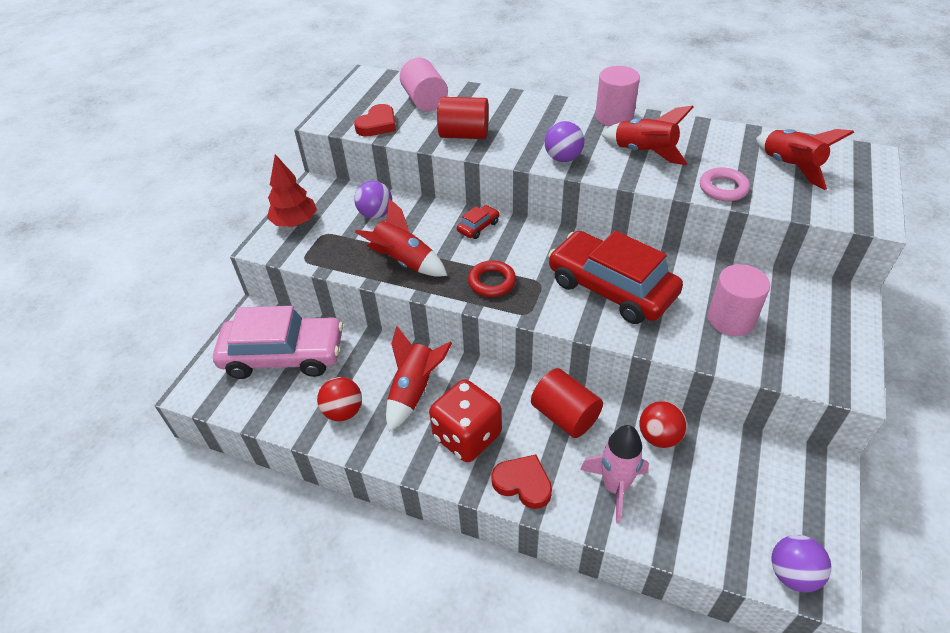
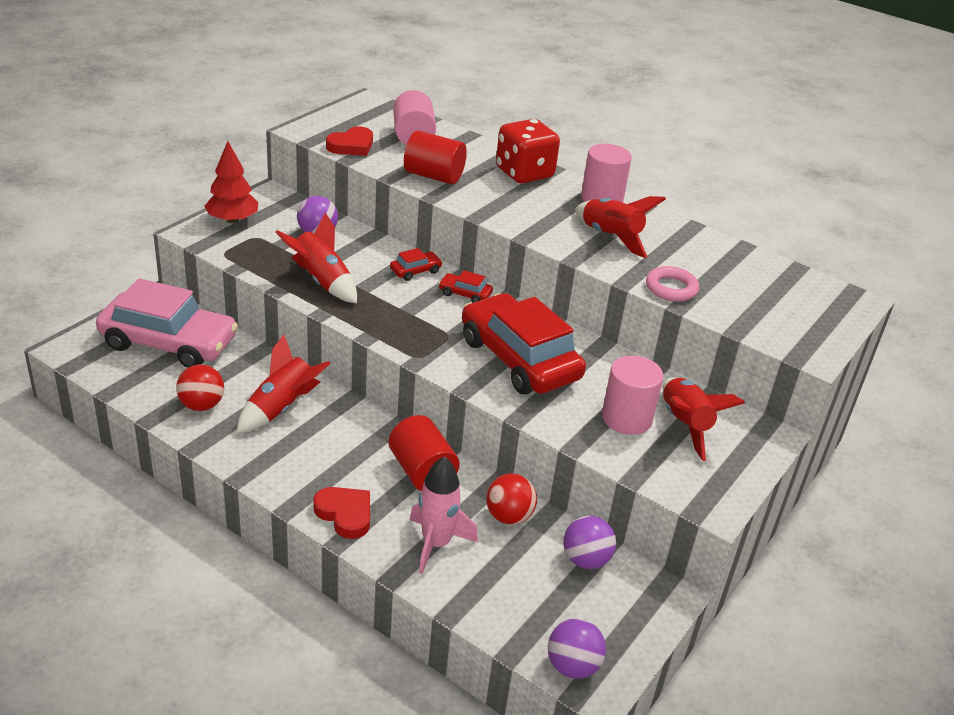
camera: 10 degrees right, 10 degrees down
red dice [429,379,502,462] -> red dice moved to [496,119,560,183]
red ring [468,260,516,297] -> none
purple ball [545,121,584,162] -> purple ball moved to [563,516,616,569]
red rocket [756,129,854,190] -> red rocket moved to [663,377,745,461]
none -> red car [438,270,493,303]

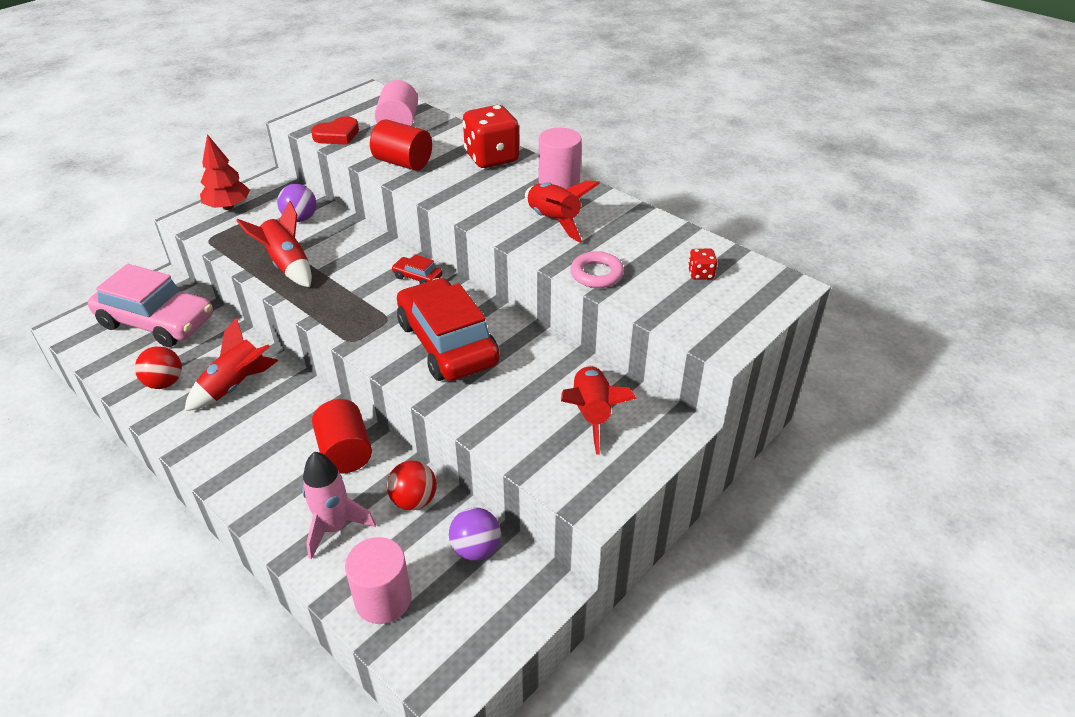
camera: 10 degrees right, 5 degrees up
red heart [313,487,370,539] -> none
red car [390,248,443,281] -> none
purple ball [548,618,606,679] -> none
pink cylinder [602,355,664,435] -> pink cylinder moved to [345,537,412,624]
none -> red dice [688,248,717,280]

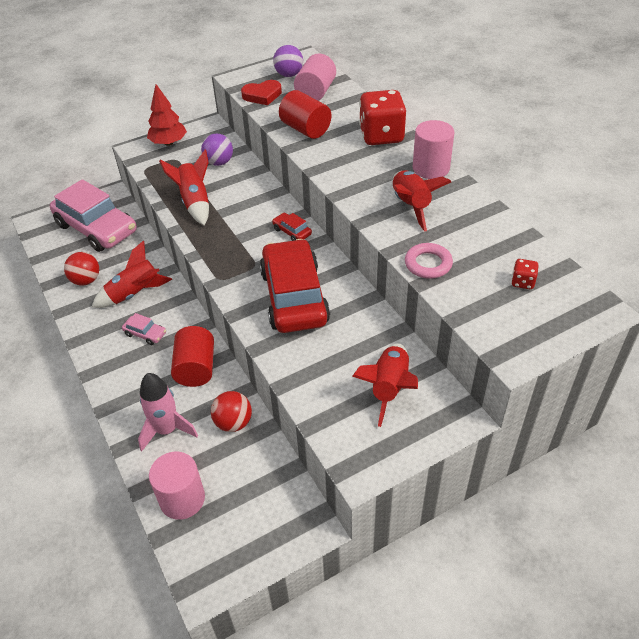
camera: 20 degrees right, 5 degrees up
purple ball [449,507,501,561] -> purple ball moved to [273,45,303,77]
none -> pink car [122,313,166,345]

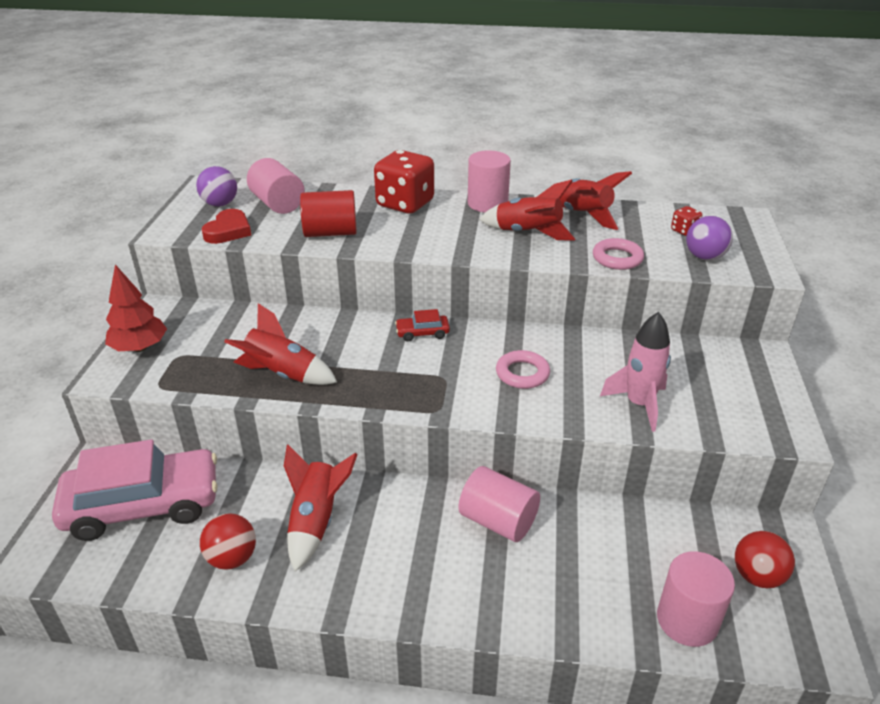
camera: 55 degrees left, 10 degrees down
pink car [122,313,166,345] -> none
pink rocket [138,373,198,451] -> pink rocket moved to [600,312,671,432]
red cylinder [171,326,214,387] -> pink cylinder [458,466,540,542]
purple ball [201,133,233,166] -> purple ball moved to [686,216,733,260]
red ball [211,391,252,432] -> red ball moved to [735,531,795,588]
red car [260,239,330,333] -> pink ring [496,350,550,389]
red rocket [352,343,418,427] -> red rocket moved to [560,171,632,230]

